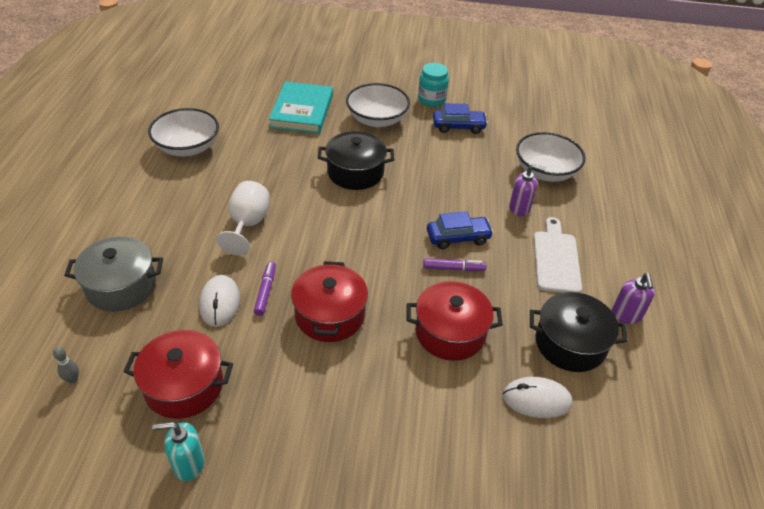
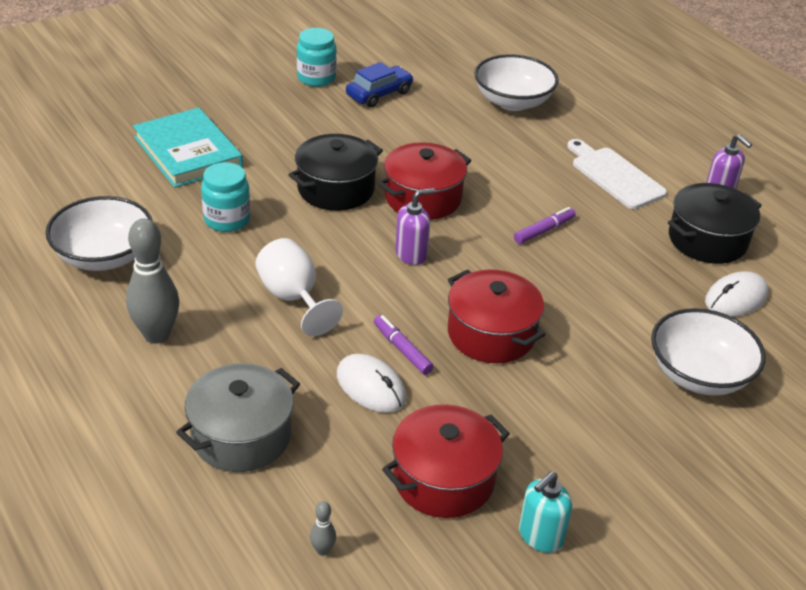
camera: 40 degrees left, 5 degrees down
white bowl [346,83,410,127] -> white bowl moved to [651,308,766,395]
red pot [407,281,503,361] -> red pot moved to [378,142,471,220]
blue car [427,211,493,249] -> none
purple soap dispenser [509,164,546,216] -> purple soap dispenser moved to [395,188,435,265]
none -> grey bowling pin [126,218,179,344]
none -> turquoise jar [201,162,250,232]

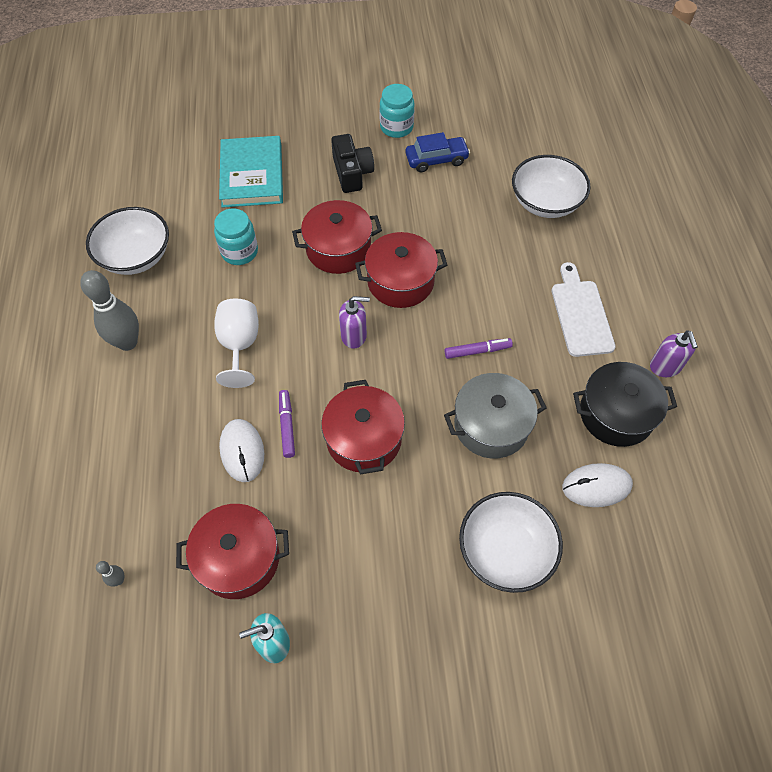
camera: 30 degrees right, 20 degrees up
grey pot [176,363,300,472] -> grey pot moved to [444,373,547,458]
black pot [288,134,383,211] -> red pot [292,200,382,274]
none -> black camera [331,134,374,193]

